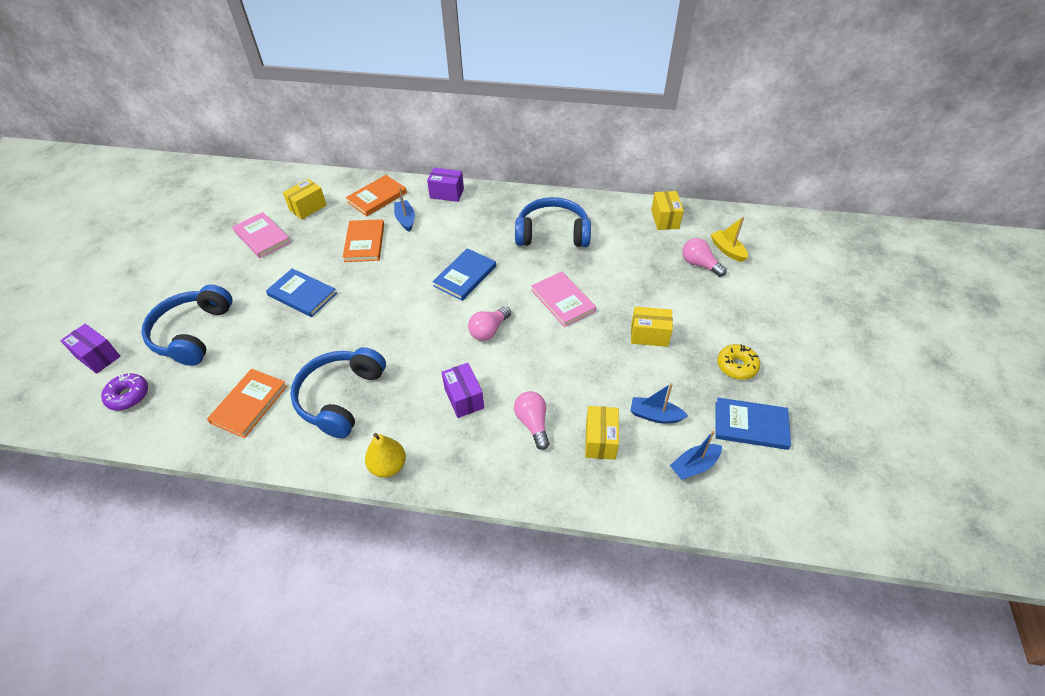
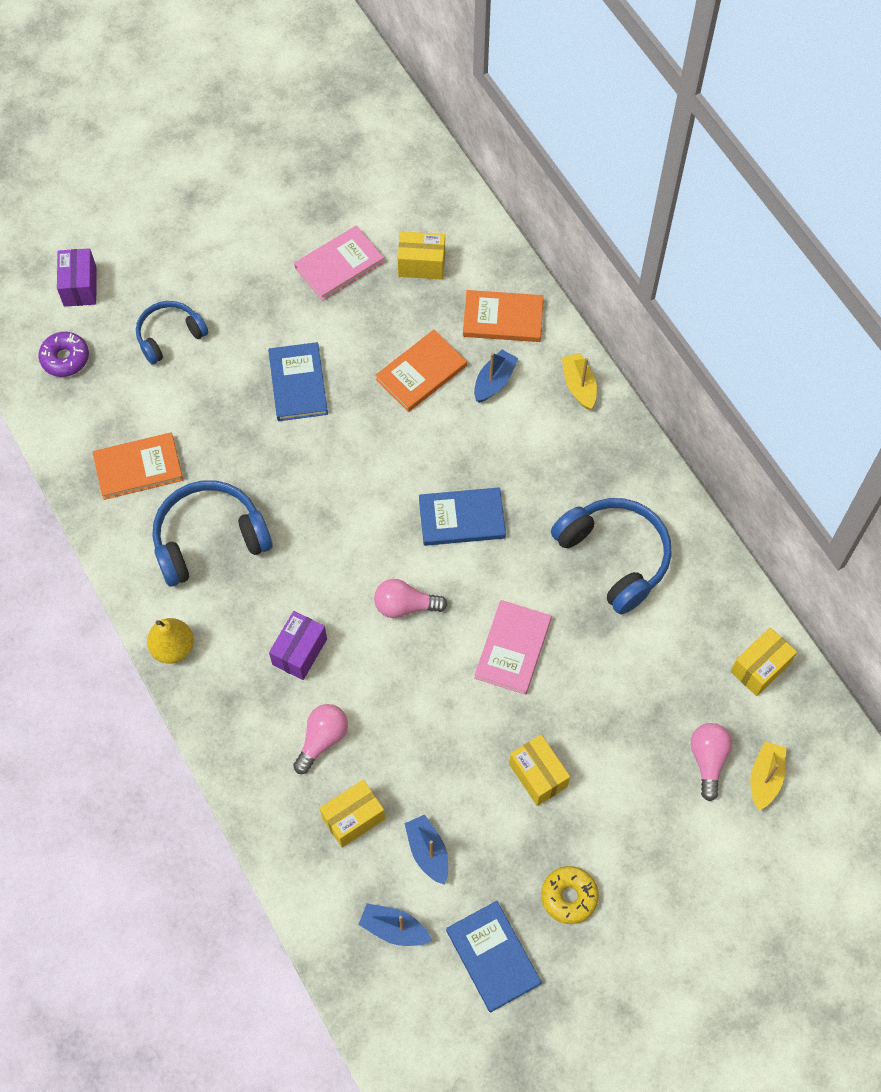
camera: 50 degrees right, 15 degrees up
blue headphones [141,284,232,366] -> blue headphones [136,301,208,364], size x0.63
pink book [232,212,291,258] -> pink book turned 45 degrees clockwise [294,225,385,301]
purple box [427,168,464,202] -> yellow boat [562,353,597,410]

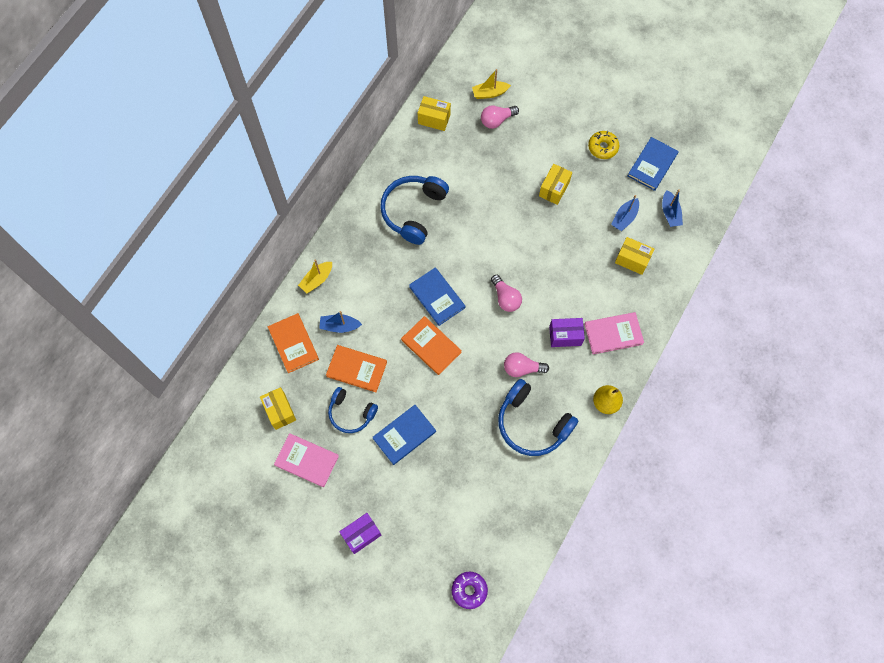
camera: 120 degrees left, 5 degrees up
purple box [57,248,97,307] -> purple box moved to [339,513,381,554]
orange book [93,432,183,500] -> orange book moved to [401,316,462,375]
blue headphones [136,301,208,364] -> blue headphones moved to [328,387,378,433]
pink light bulb [293,704,348,774] -> pink light bulb moved to [504,352,549,377]
pink book [474,600,552,695] -> pink book moved to [584,312,644,354]

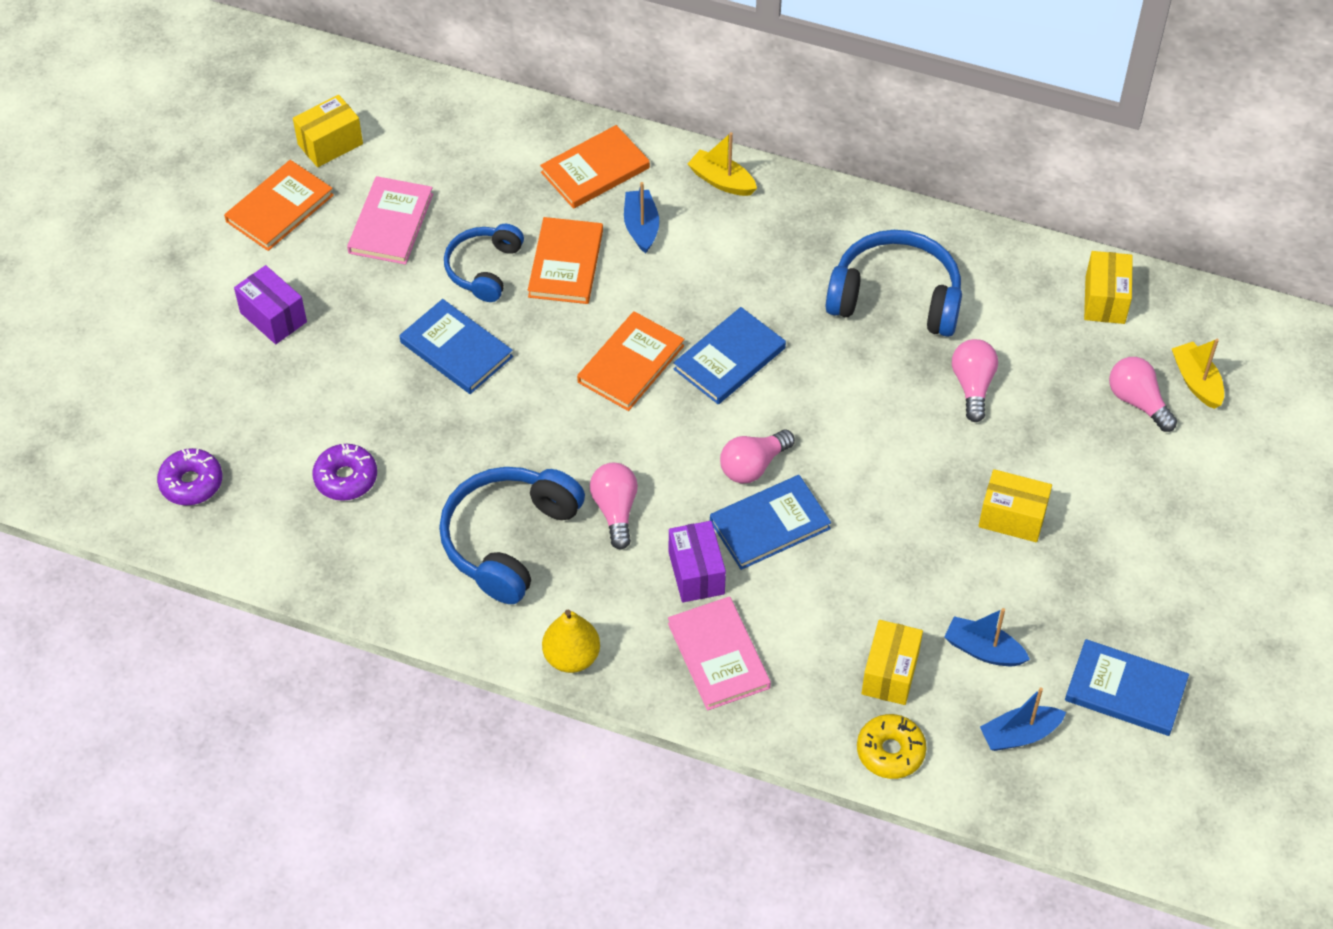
camera: 80 degrees right, 15 degrees down
yellow box [260,387,296,430] -> yellow box moved to [293,95,363,167]
yellow donut [588,131,619,159] -> yellow donut moved to [857,714,927,779]
none -> orange book [224,160,334,251]
none -> purple donut [312,444,377,501]
none -> blue book [710,475,831,570]
none -> pink light bulb [952,339,998,422]

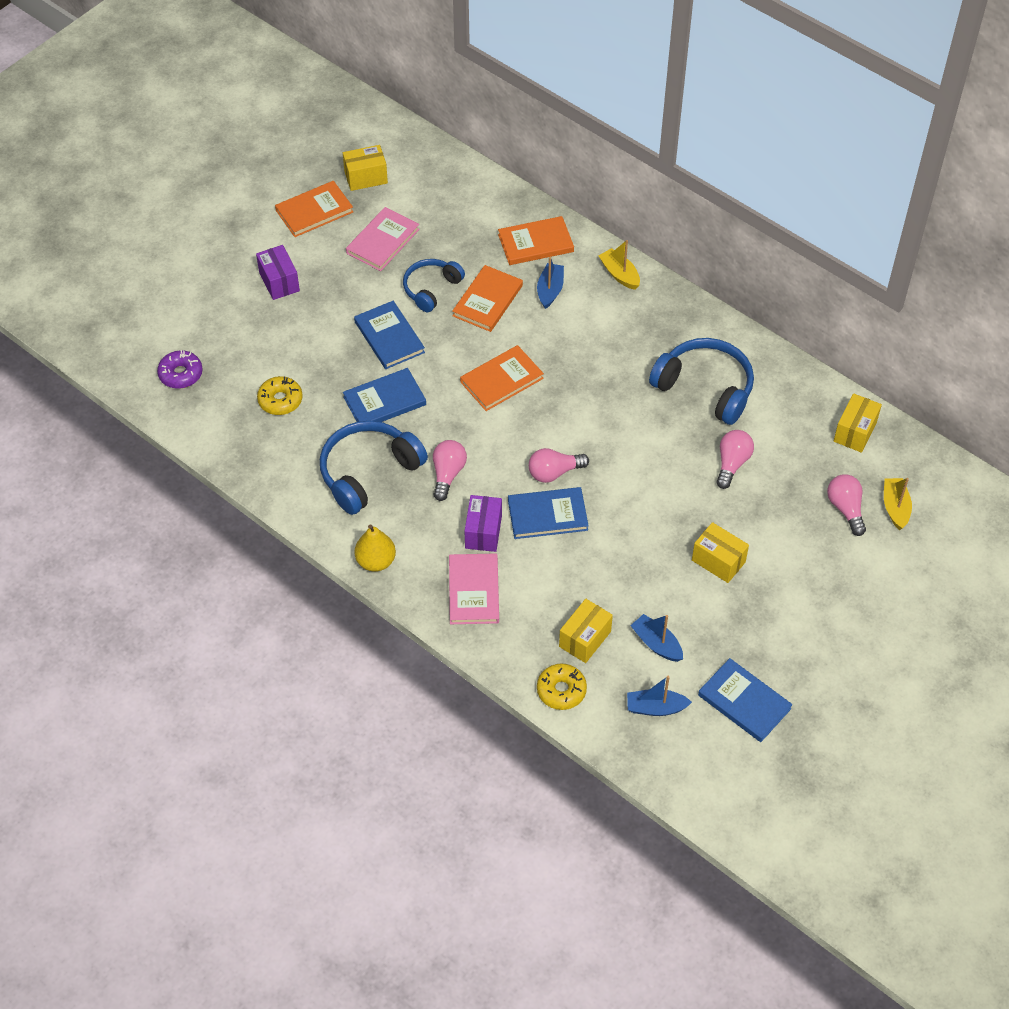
camera: 20 degrees right, 0 degrees up
purple donut [312,444,377,501] -> yellow donut [257,376,303,415]
blue book [674,307,786,404] -> blue book moved to [343,368,426,422]

